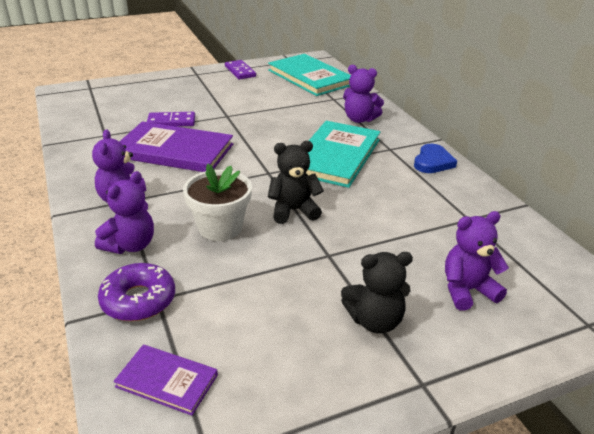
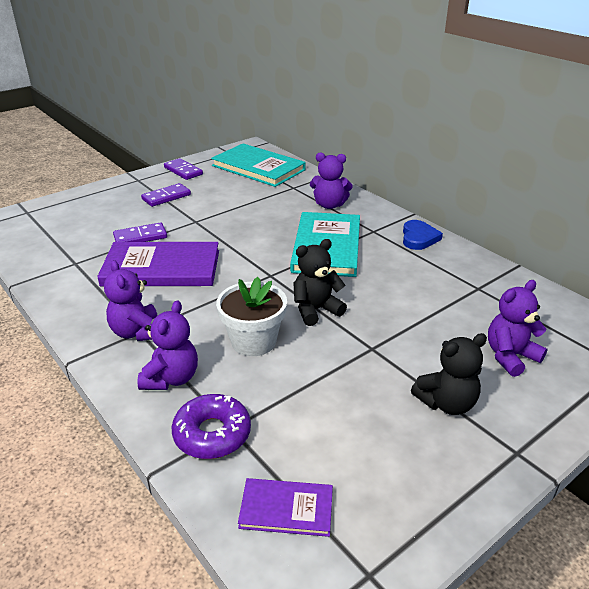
camera: 15 degrees left, 0 degrees up
none -> purple domino [141,183,191,207]

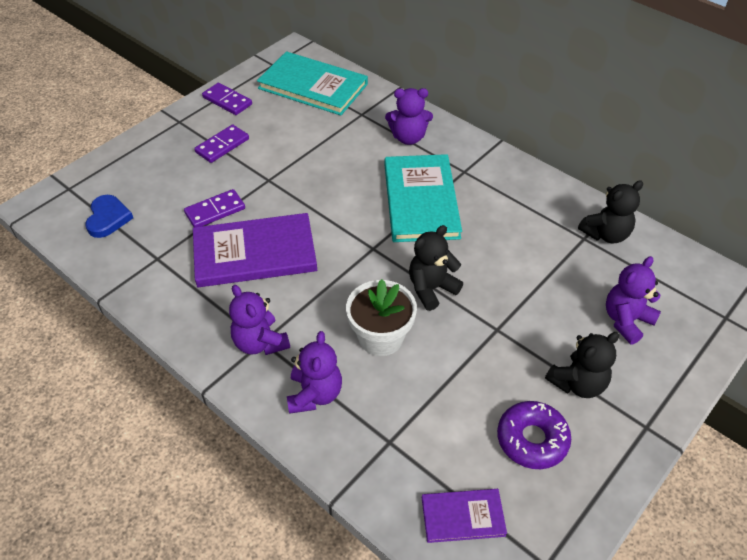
camera: 10 degrees left, 15 degrees up
purple donut [172,394,251,459] -> purple donut moved to [497,401,571,469]
blue heart [403,220,443,250] -> blue heart moved to [85,195,133,238]
none -> black teddy bear [578,180,643,244]

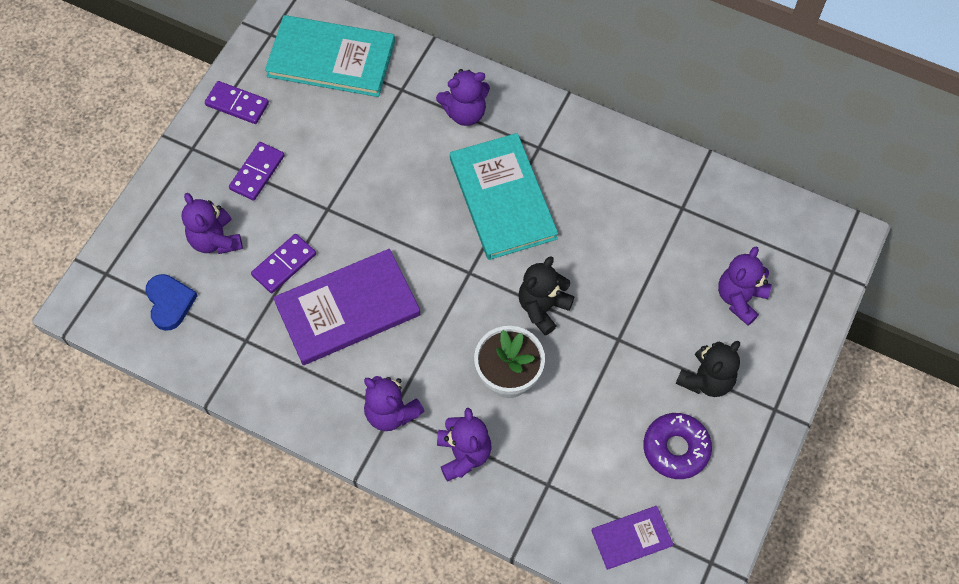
camera: 15 degrees left, 15 degrees up
black teddy bear [578,180,643,244] -> none
none -> purple teddy bear [182,193,243,254]

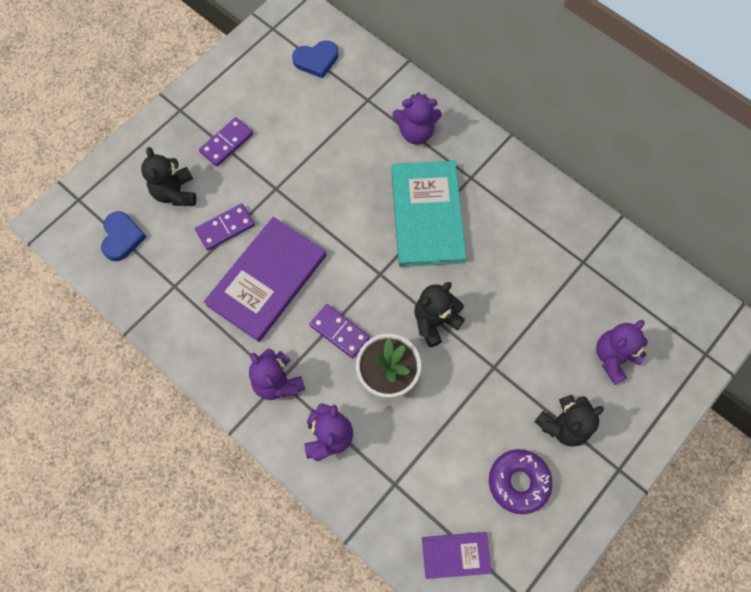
camera: 15 degrees right, 5 degrees up
purple teddy bear [182,193,243,254] -> black teddy bear [141,147,196,206]
purple domino [205,81,269,124] -> purple domino moved to [310,304,370,359]
turquoise book [265,15,395,97] -> blue heart [292,40,338,78]
purple book [273,249,421,365] -> purple book turned 45 degrees counterclockwise [204,217,326,342]

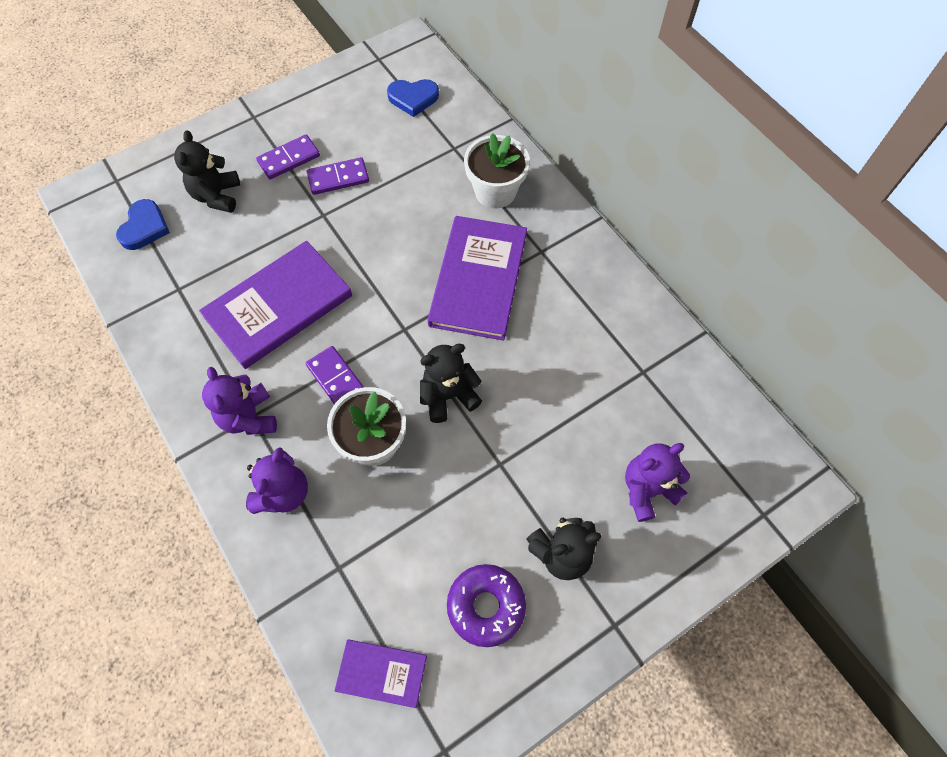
camera: 15 degrees right, 5 degrees down
purple domino [195,204,255,250] -> purple domino moved to [307,157,369,195]
turquoise book [391,161,466,267] -> purple book [428,216,527,340]
purple teddy bear [393,92,442,145] -> white flower pot [464,133,530,208]

